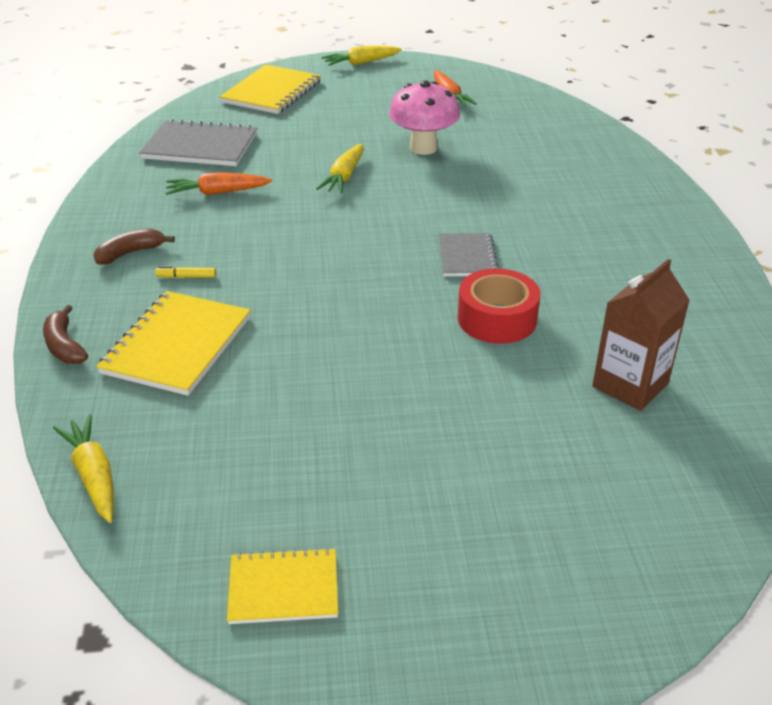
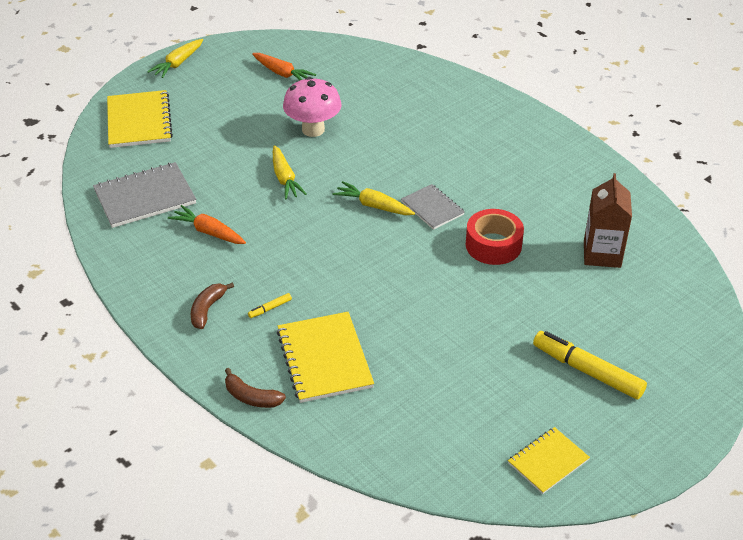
camera: 35 degrees left, 5 degrees up
yellow carrot [53,414,114,523] -> yellow carrot moved to [333,181,415,215]
orange carrot [166,172,272,195] -> orange carrot turned 75 degrees clockwise [168,205,246,244]
none -> yellow marker [533,331,647,400]

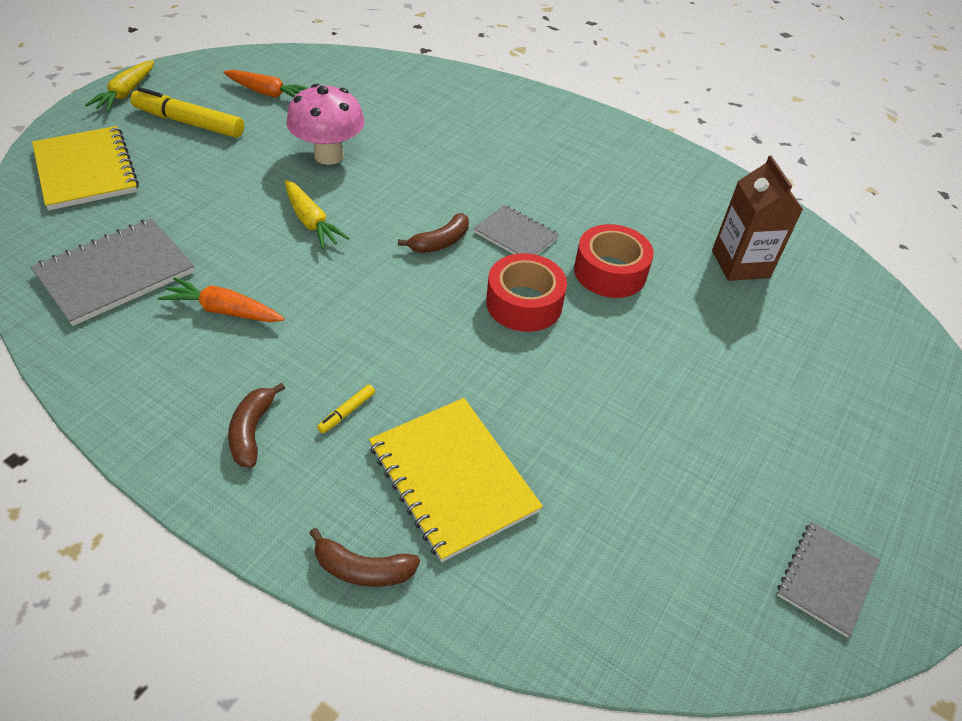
camera: 20 degrees left, 5 degrees up
yellow carrot [333,181,415,215] -> brown banana [398,213,469,253]
yellow notebook [508,427,590,494] -> grey notebook [777,521,880,638]
yellow marker [533,331,647,400] -> yellow marker moved to [130,87,244,138]
none -> red tape [486,253,567,332]

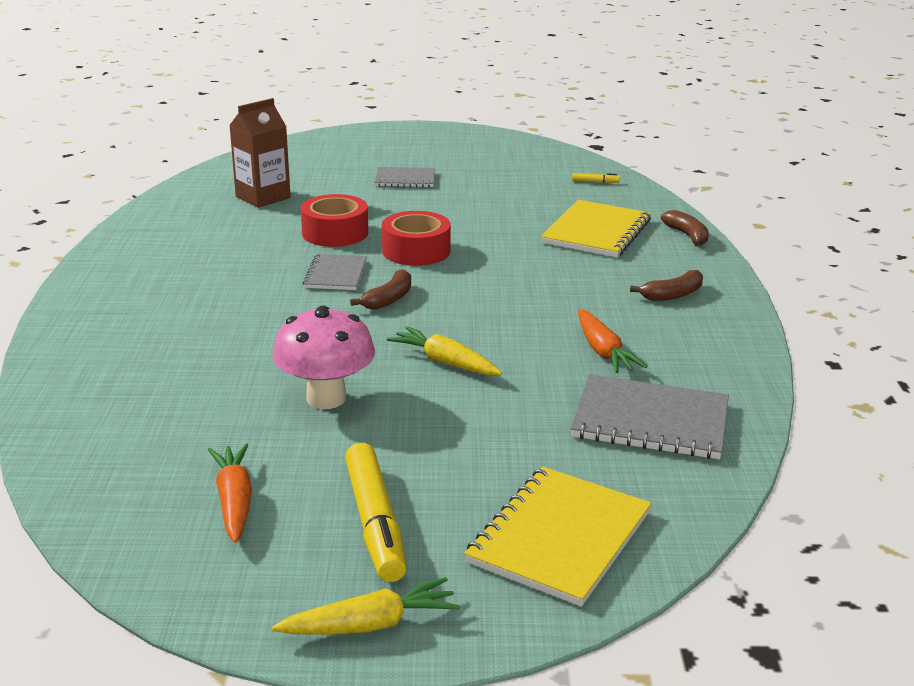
camera: 120 degrees left, 20 degrees down
yellow carrot [285,180,350,249] -> yellow carrot turned 75 degrees counterclockwise [387,326,502,376]
yellow marker [317,384,375,433] -> yellow marker moved to [572,173,620,183]
brown banana [398,213,469,253] -> brown banana turned 105 degrees clockwise [350,269,411,310]
grey notebook [777,521,880,638] -> grey notebook moved to [374,167,435,187]

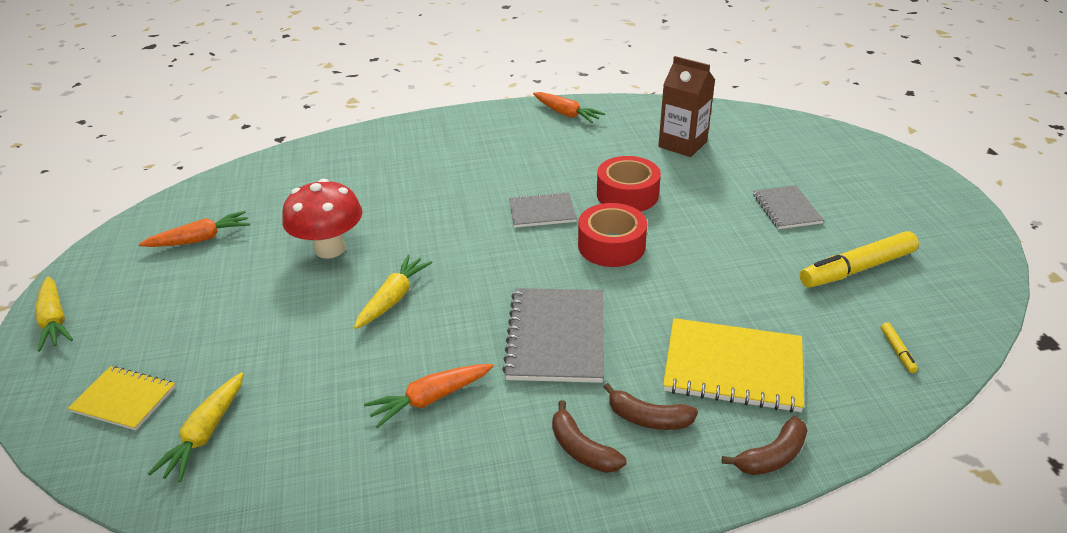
camera: 80 degrees right, 10 degrees up
pink mushroom [272,306,375,409] -> red mushroom [282,179,362,259]
yellow marker [345,443,407,582] -> yellow marker moved to [800,231,919,288]
brown banana [350,269,411,310] -> brown banana moved to [604,383,698,430]
yellow notebook [464,466,652,606] -> yellow notebook [68,366,176,430], size x0.61
grey notebook [571,374,729,459] -> grey notebook moved to [502,288,604,383]
none -> yellow carrot [147,372,244,482]
none -> orange carrot [533,92,605,123]

